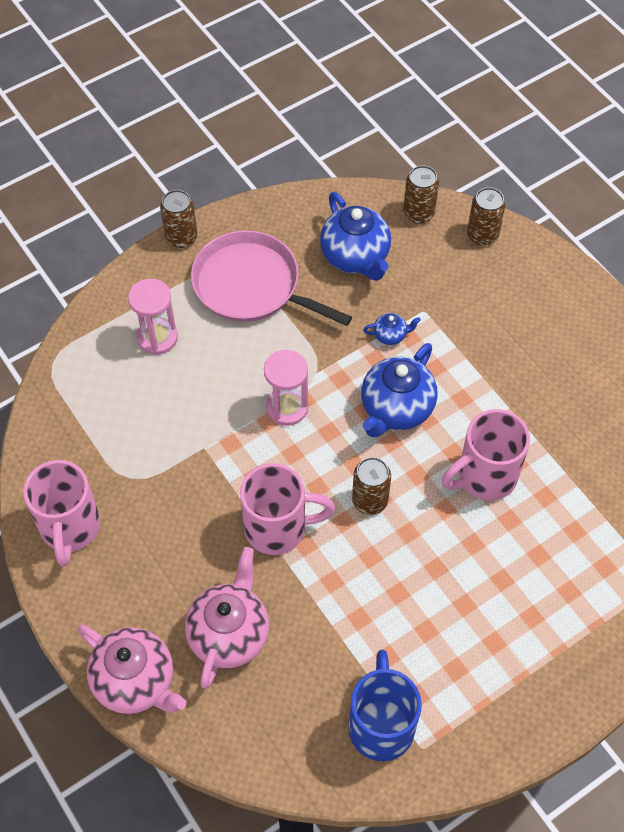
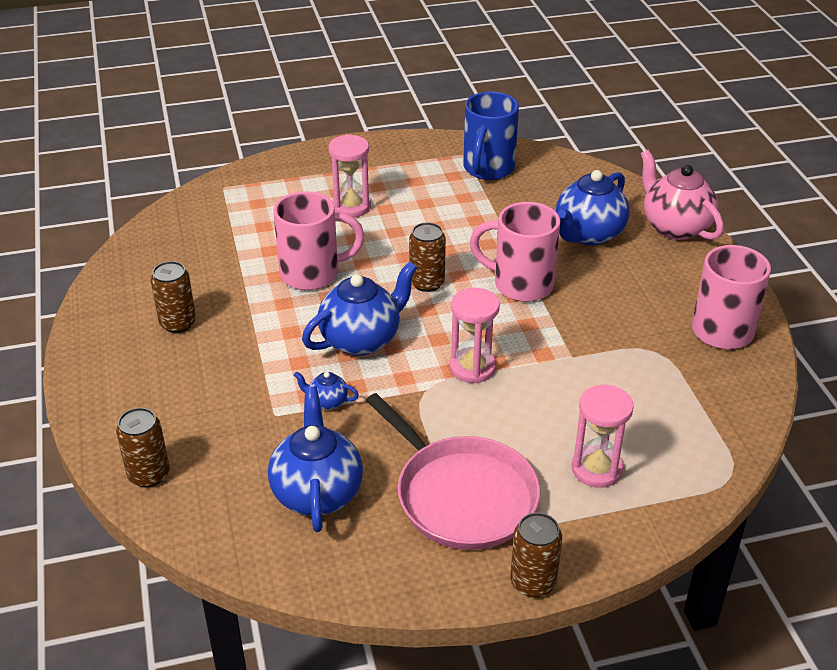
camera: 160 degrees left, 20 degrees down
pink teapot [185,547,269,689] -> blue teapot [556,170,630,245]
brown can [403,165,439,224] -> brown can moved to [151,261,196,333]
none -> pink hourglass [328,134,371,217]

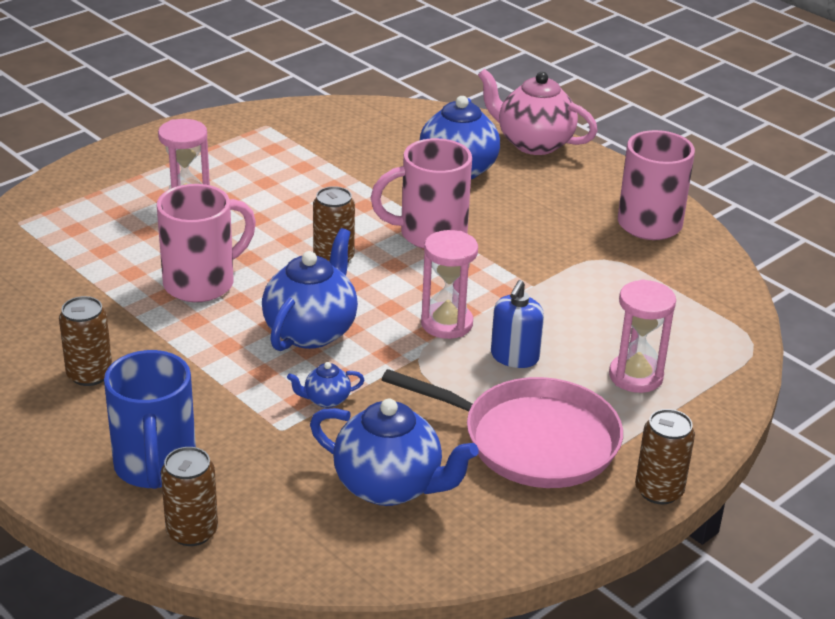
camera: 30 degrees left, 5 degrees down
blue teapot [268,386,363,532] -> blue teapot turned 150 degrees clockwise [310,399,479,506]
blue mug [463,92,519,180] -> blue mug moved to [104,350,196,489]
none -> blue soap dispenser [491,280,544,368]

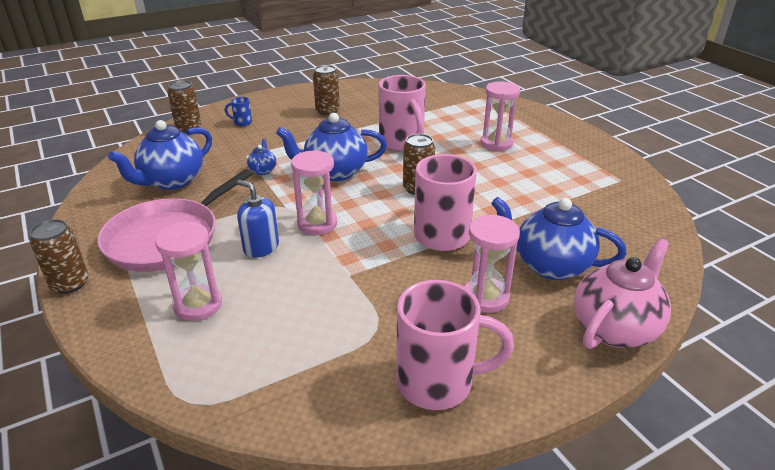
camera: 105 degrees right, 0 degrees up
blue mug [104,350,196,489] -> blue mug [225,97,252,126], size x0.42
blue teapot [262,228,358,351] -> blue teapot turned 135 degrees clockwise [276,113,387,181]
none -> pink hourglass [464,215,520,313]

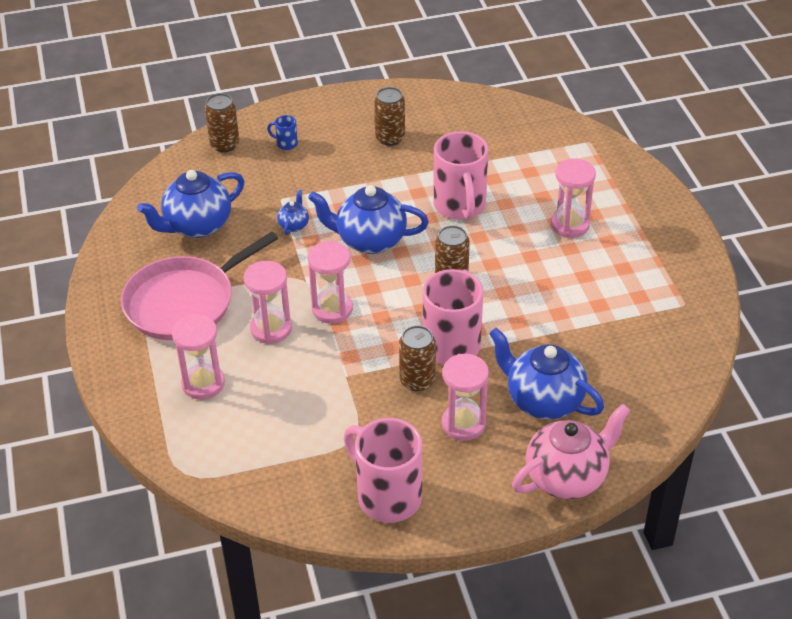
camera: 15 degrees right, 10 degrees up
brown can [29,219,89,294] -> brown can moved to [399,325,436,391]
blue soap dispenser [237,180,279,258] -> pink hourglass [244,261,292,344]
pink mug [396,280,514,410] -> pink mug turned 150 degrees counterclockwise [344,418,422,523]

